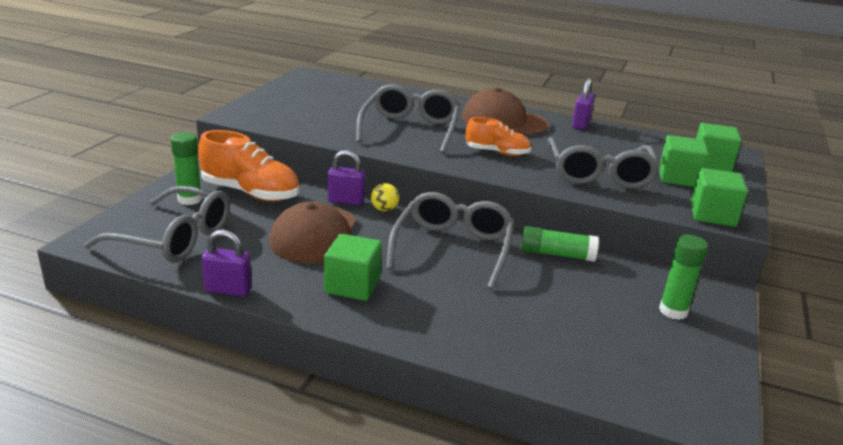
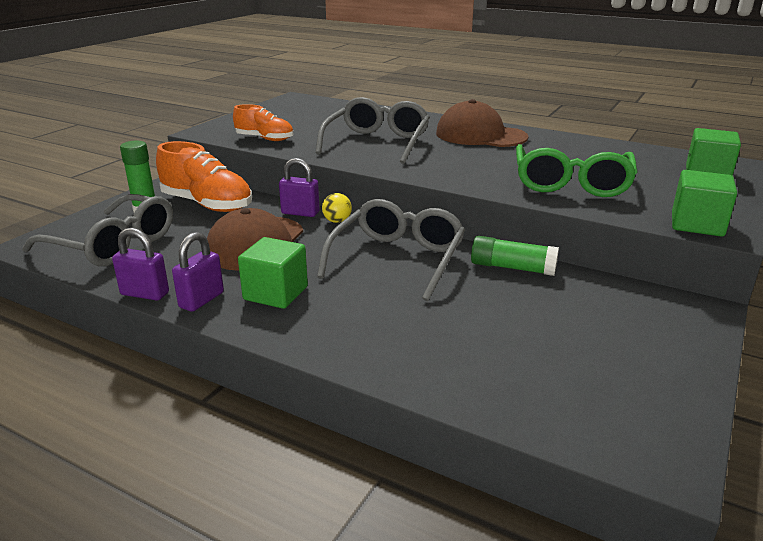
camera: 10 degrees right, 0 degrees up
orange shoe [466,117,532,156] -> orange shoe moved to [233,104,293,141]
grey glasses [548,137,660,189] -> green glasses [516,144,638,197]
purple padlock [572,78,595,130] -> purple padlock moved to [172,232,224,312]
green cube [659,135,709,187] -> none
green glue stick [659,235,708,320] -> none

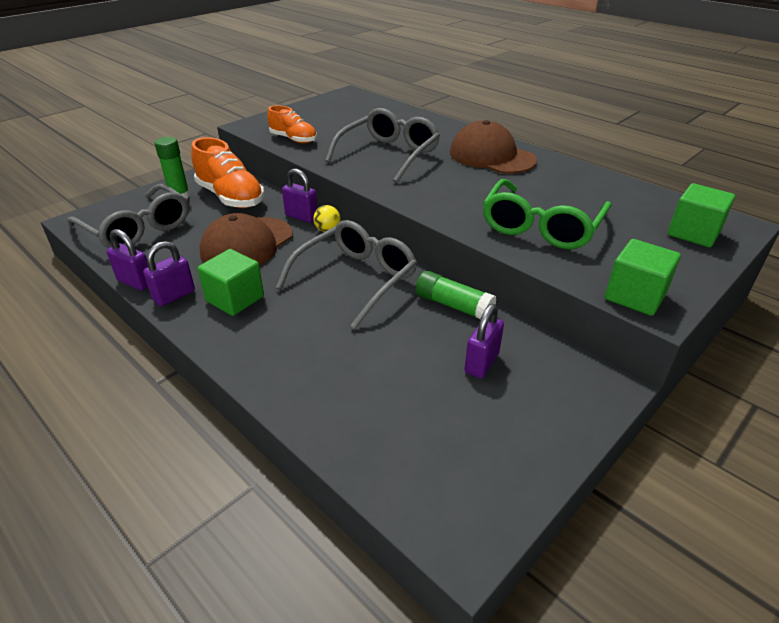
camera: 15 degrees right, 10 degrees up
none -> purple padlock [464,304,504,378]

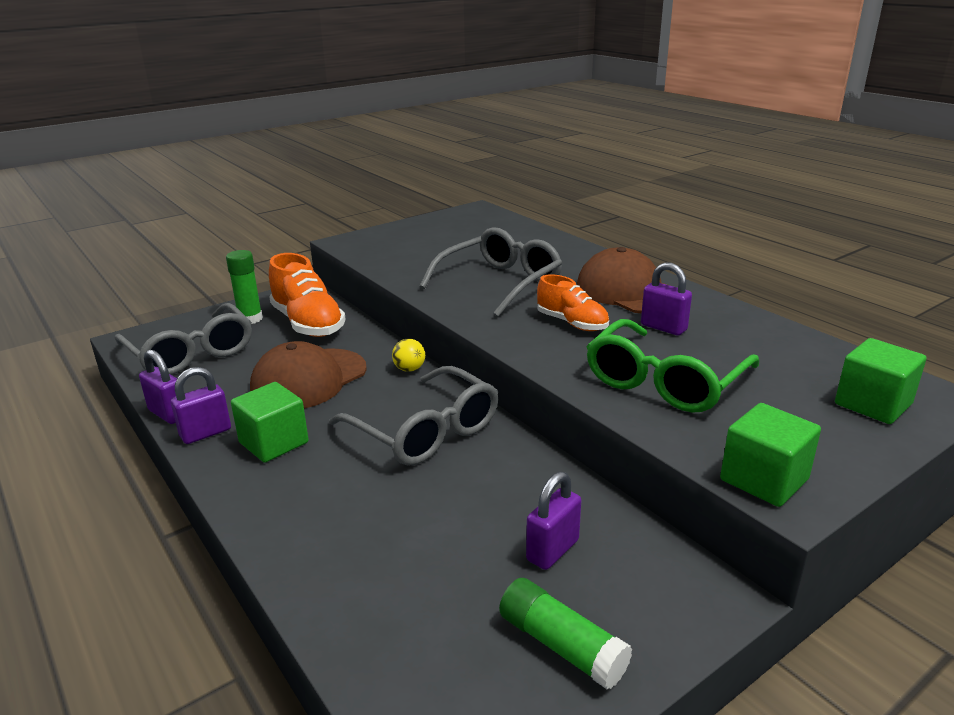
camera: 10 degrees right, 10 degrees down
orange shoe [267,105,317,143] -> orange shoe moved to [537,274,609,331]
grey glasses [276,220,417,329] -> grey glasses turned 90 degrees clockwise [329,366,499,466]
purple padlock [282,169,317,223] -> purple padlock moved to [641,262,692,335]
green glue stick [415,271,496,319] -> green glue stick moved to [499,578,632,689]

